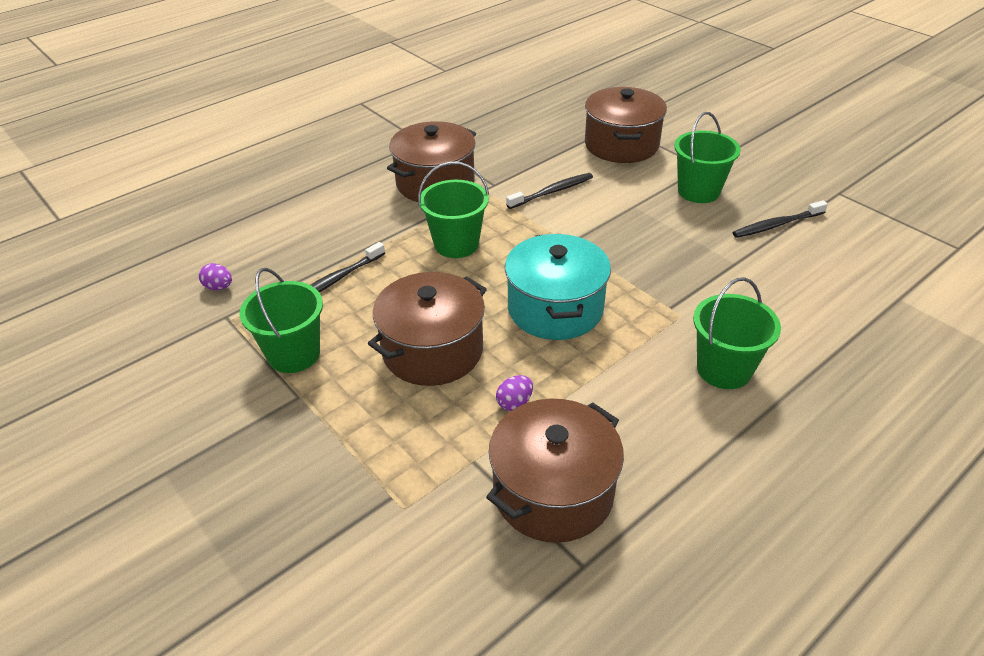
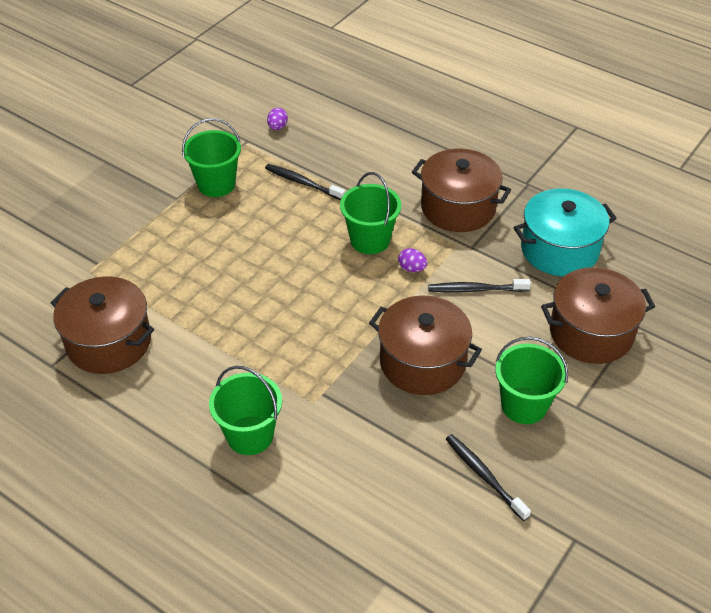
camera: 75 degrees right, 5 degrees up
brown pot [368,272,487,386] -> brown pot moved to [369,296,482,395]
purple egg [496,375,533,411] -> purple egg moved to [398,248,427,272]
turquoise pot [505,234,611,340] -> turquoise pot moved to [514,188,617,276]
black toothbrush [506,173,593,209] -> black toothbrush turned 135 degrees clockwise [428,279,531,292]

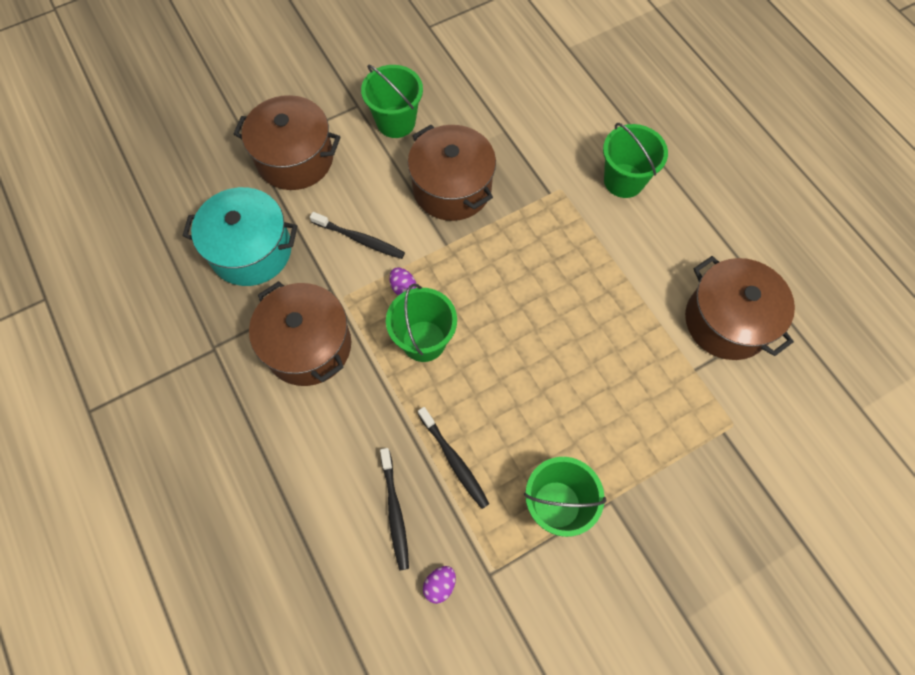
camera: 155 degrees left, 20 degrees up
black toothbrush [446,434,531,521] -> black toothbrush moved to [380,448,409,571]

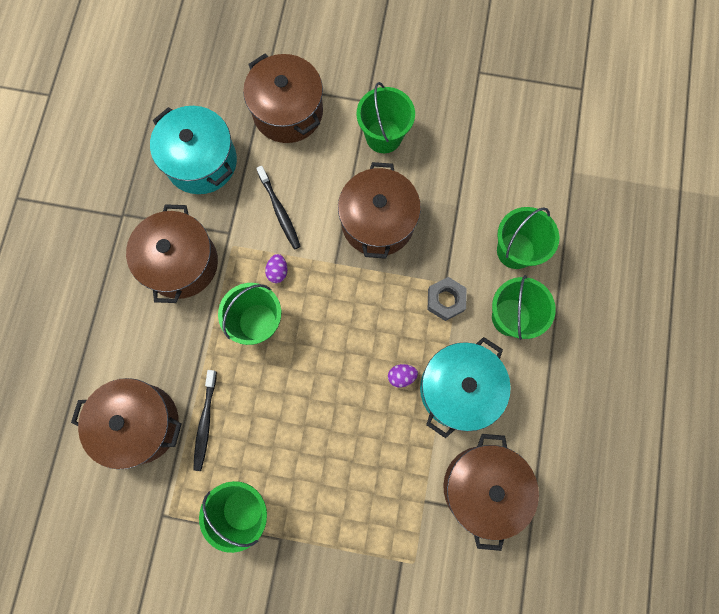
camera: 40 degrees right, 10 degrees up
black toothbrush [380,448,409,571] -> brown pot [71,378,182,469]
purple egg [423,566,456,604] -> purple egg moved to [388,364,418,387]
none -> turquoise pot [420,337,511,438]
none -> grey nut [428,277,467,321]
none -> green bucket [497,207,559,269]

